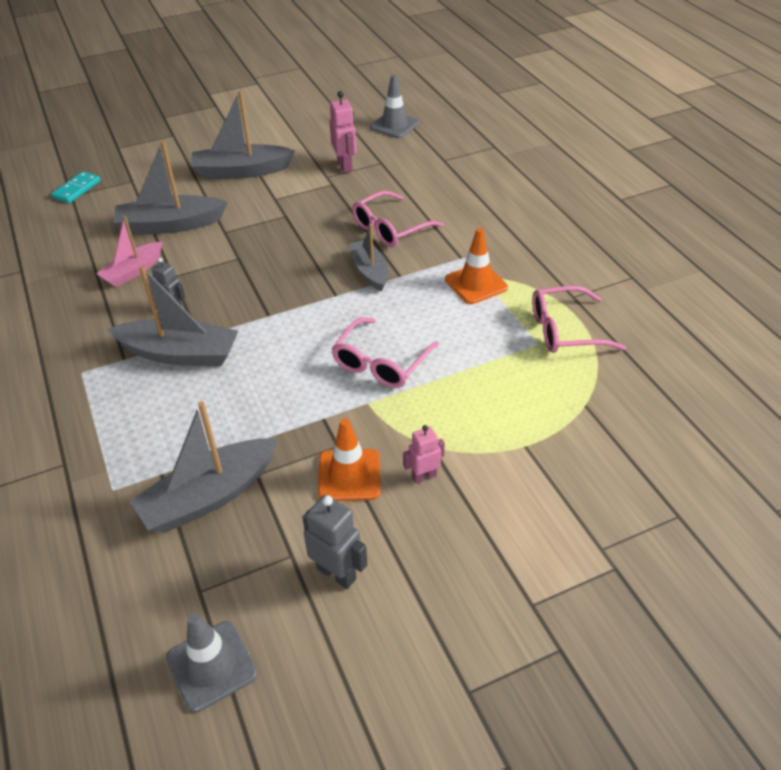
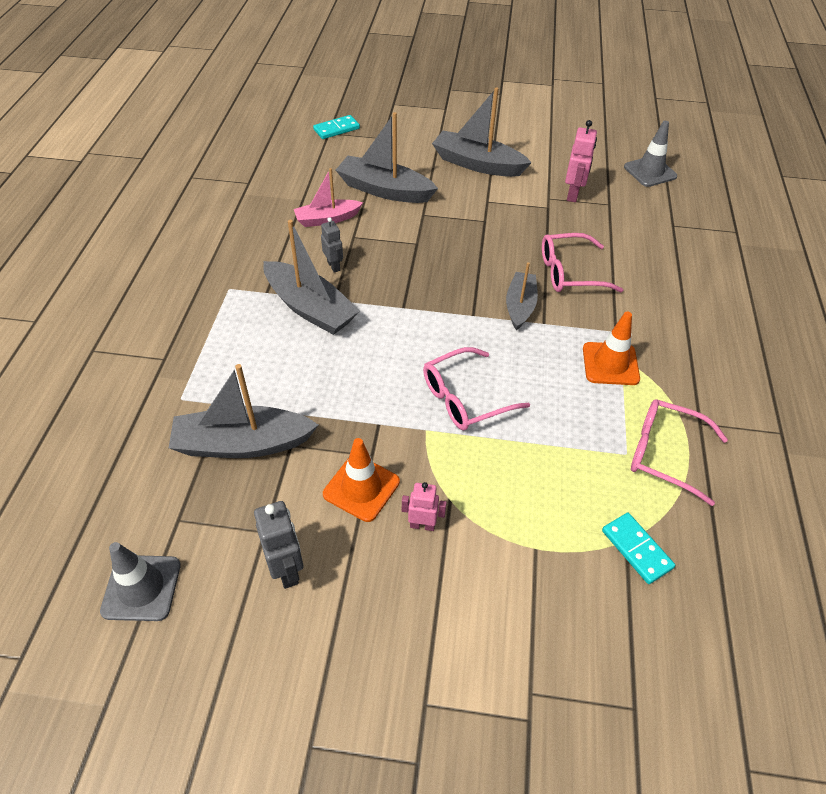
camera: 30 degrees right, 5 degrees up
none -> turquoise domino [602,513,675,584]

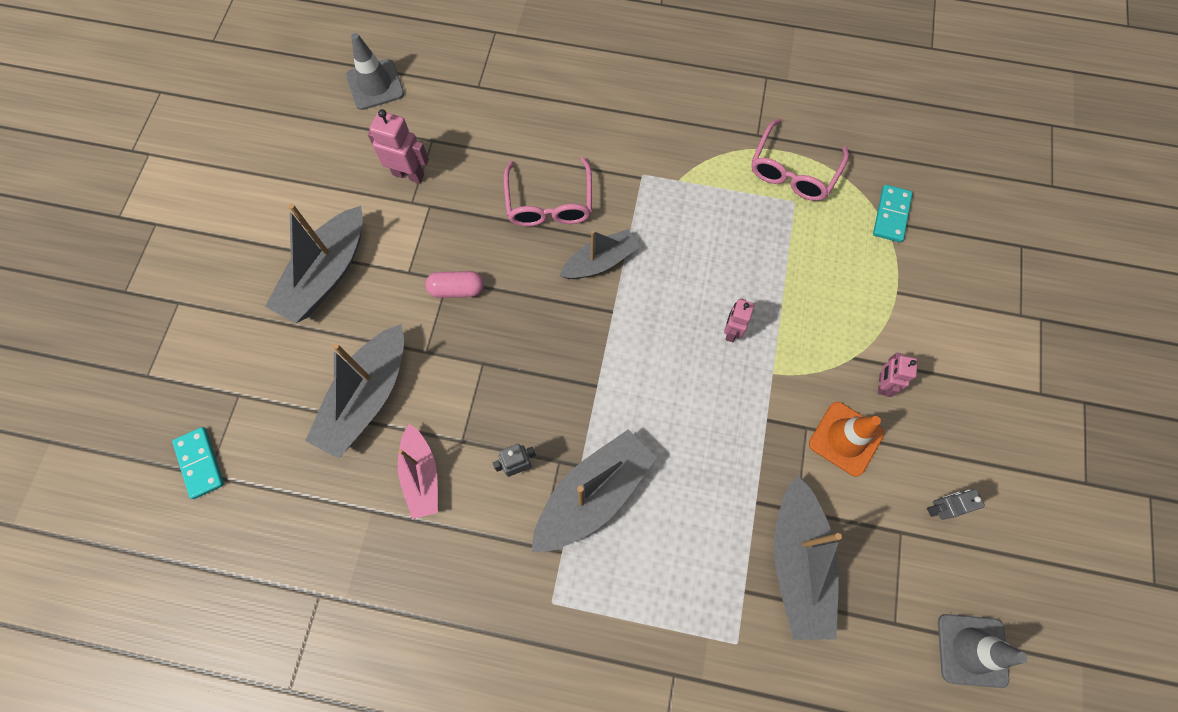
camera: 85 degrees left, 20 degrees up
grey robot [254,501,303,589] -> grey robot [927,489,985,520], size x0.66
pink glasses [423,347,530,430] -> pink robot [724,298,754,342]
grey boat [506,262,538,330] -> grey boat turned 135 degrees clockwise [560,229,640,279]
orange traffic cone [583,312,640,385] -> none
turquoise domino [602,513,675,584] -> turquoise domino turned 45 degrees counterclockwise [873,185,912,243]
none -> pink capsule [425,271,484,298]

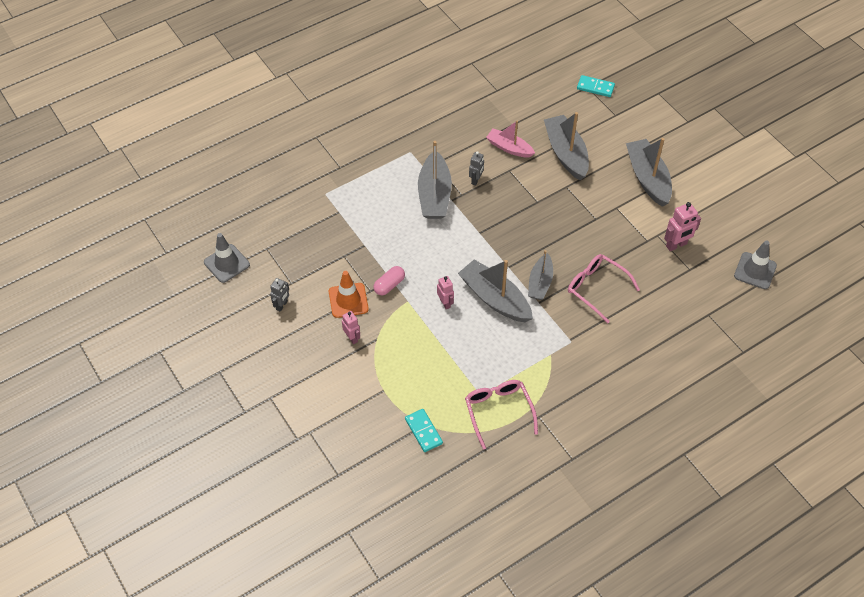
camera: 135 degrees right, 15 degrees down
pink capsule [425,271,484,298] -> pink capsule moved to [374,266,405,295]
grey boat [774,475,842,640] -> grey boat moved to [458,259,533,322]

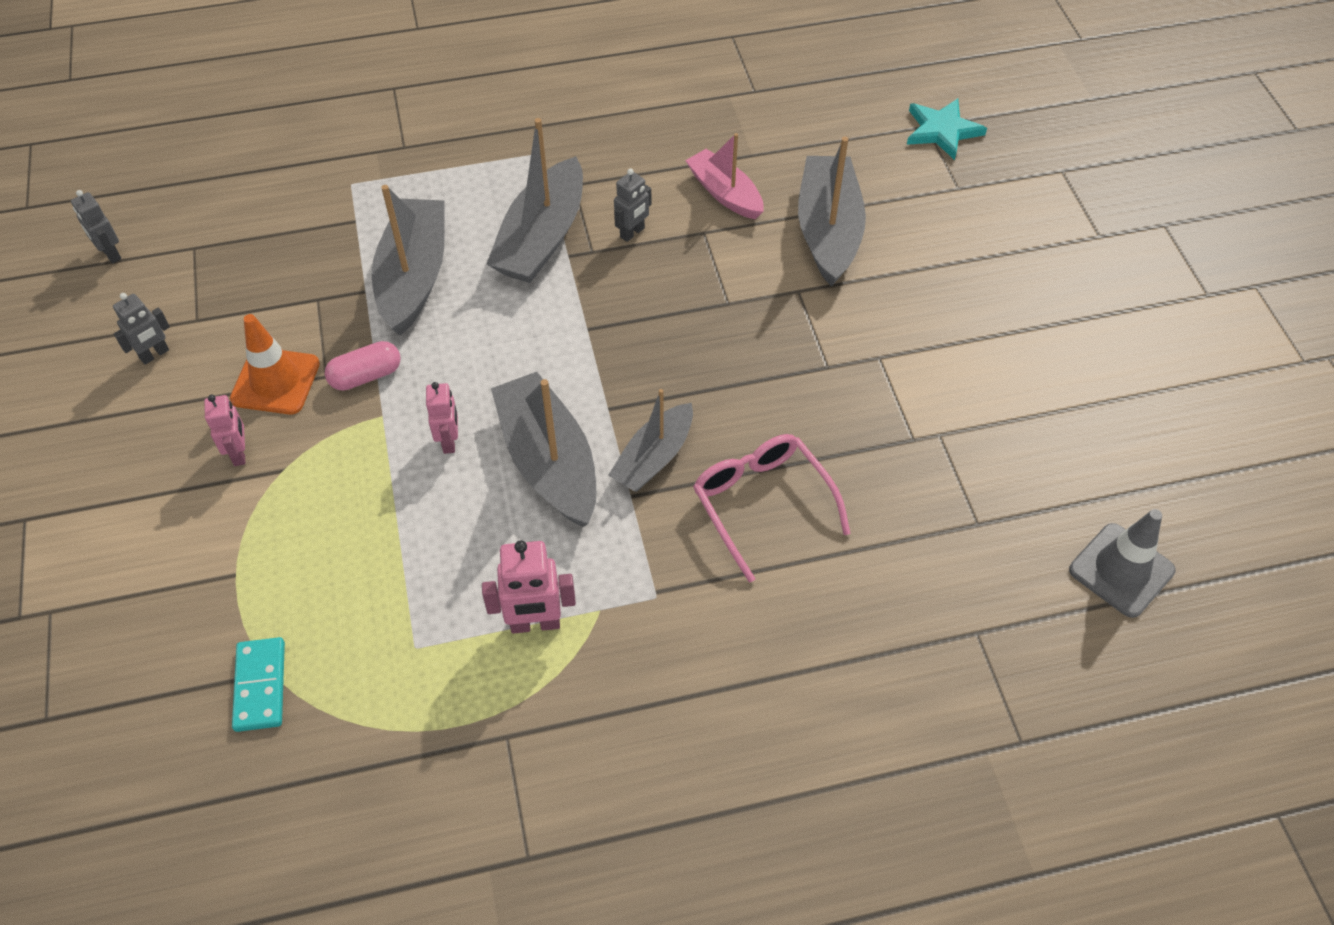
camera: 20 degrees right, 0 degrees up
grey traffic cone [204,233,250,283] -> grey robot [71,190,121,263]
pink glasses [465,380,538,450] -> none
turquoise domino [577,75,615,97] -> turquoise star [907,98,987,160]
grey boat [626,138,672,207] -> grey boat moved to [371,185,445,336]
pink robot [664,202,701,251] -> pink robot moved to [482,540,576,634]

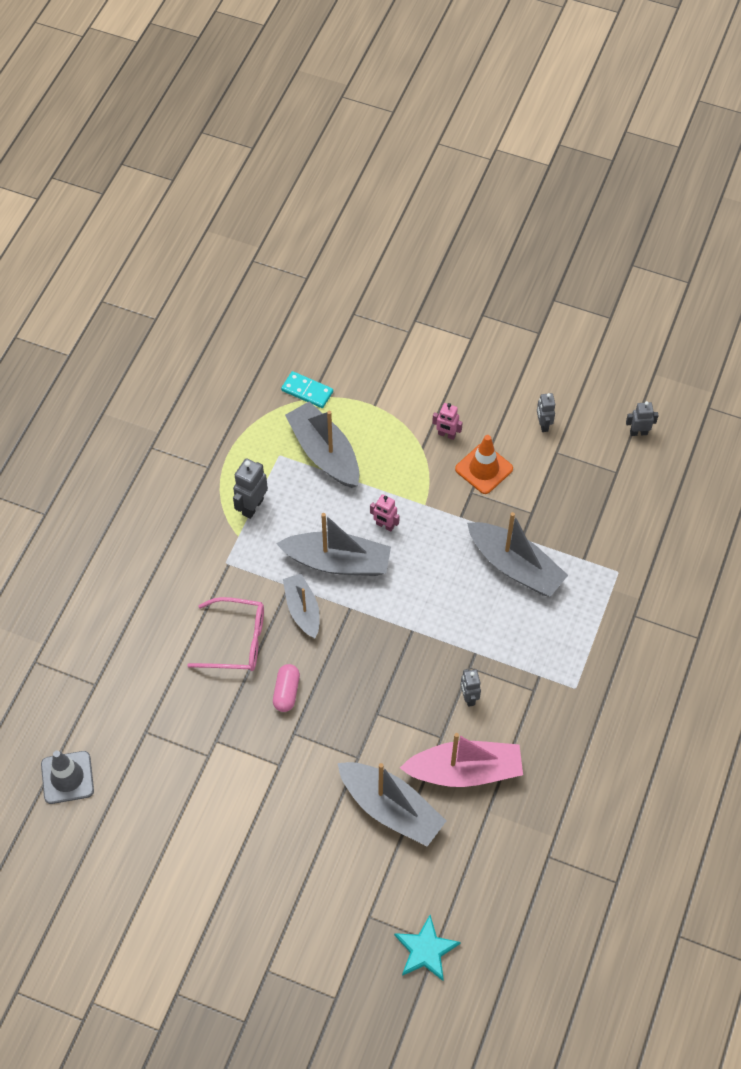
camera: 125 degrees right, 5 degrees up
pink capsule [325,341,401,391] -> pink capsule moved to [273,664,300,712]
pink robot [482,540,576,634] -> grey robot [233,458,268,519]
grey boat [487,118,583,283] -> grey boat moved to [285,401,360,488]
pink boat [685,133,764,219] -> pink boat [400,733,523,787], size x1.58

